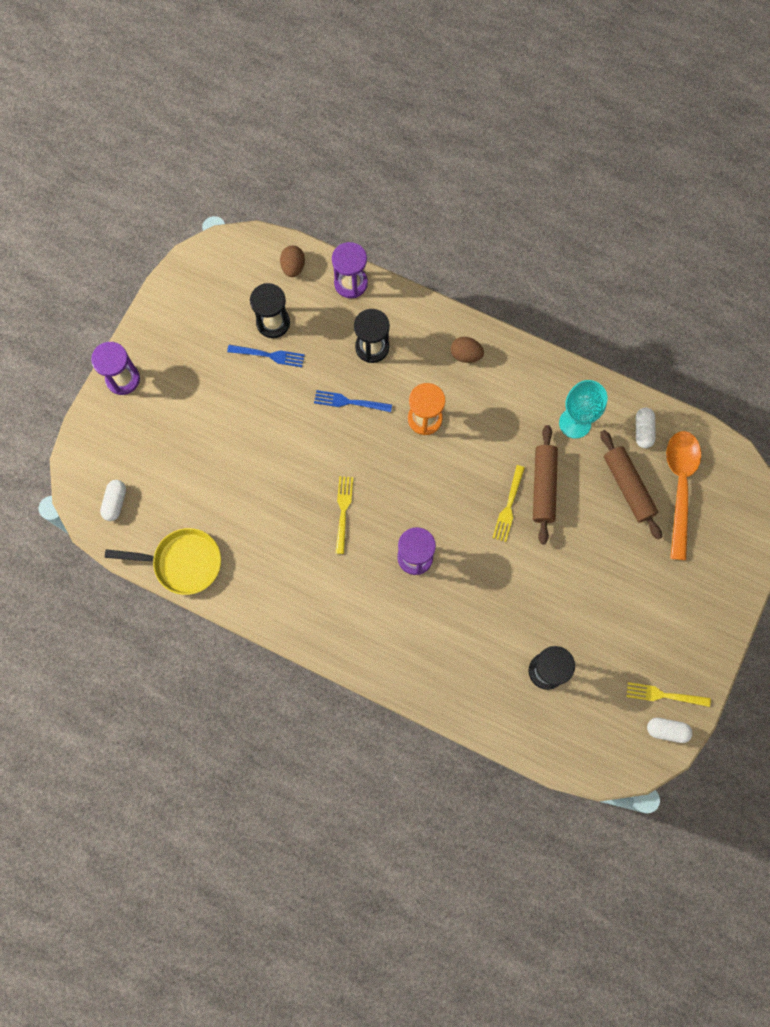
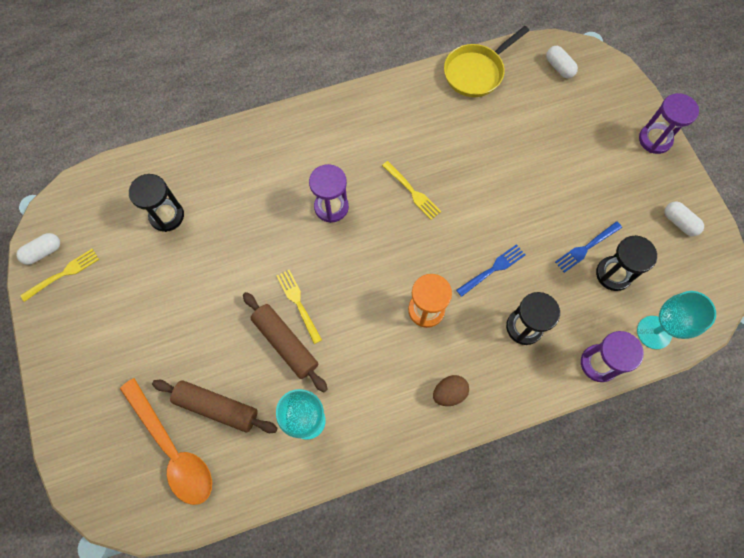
camera: 135 degrees right, 5 degrees down
brown egg [280,245,305,277] -> turquoise goblet [637,291,716,349]
white capsule [636,408,655,448] -> white capsule moved to [665,202,704,236]

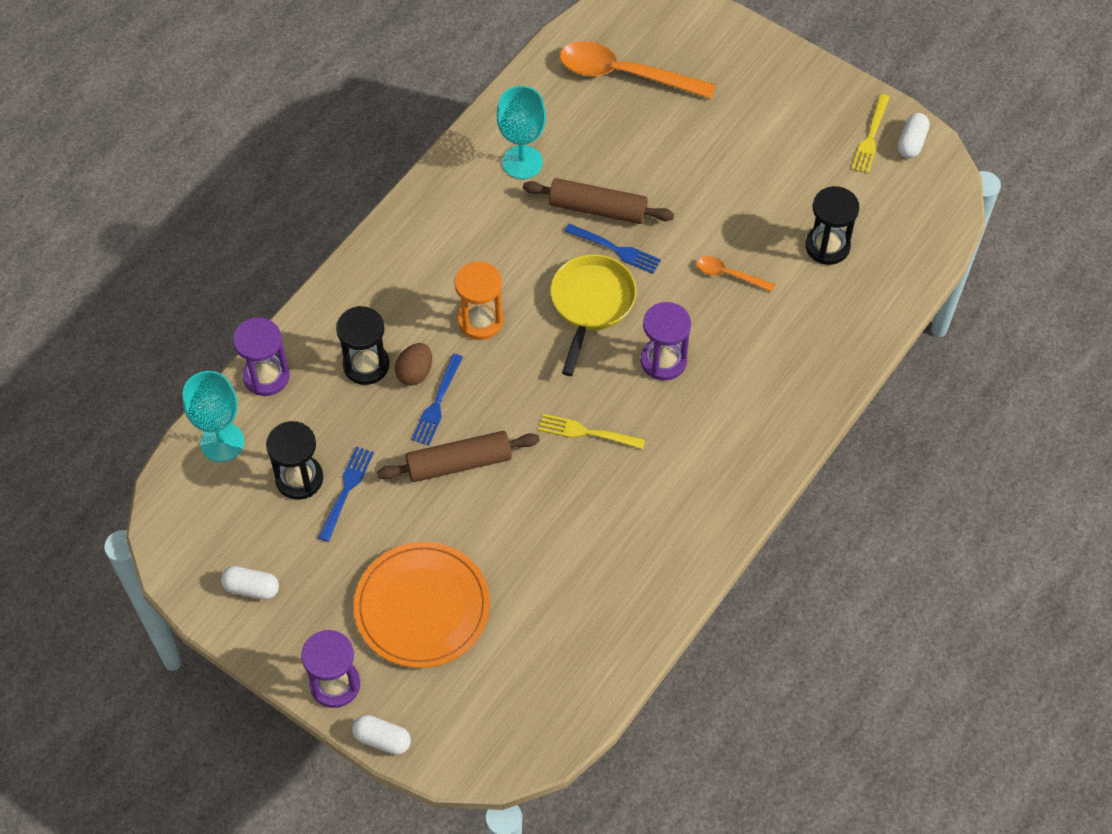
camera: 145 degrees right, 10 degrees down
brown rolling pin [152,380,278,433] -> brown rolling pin moved to [377,431,540,482]
yellow fork [277,270,322,344] -> blue fork [564,224,661,274]
brown egg [433,375,469,406] -> brown egg moved to [395,343,432,386]
yellow pan [444,26,529,97] -> yellow pan moved to [551,254,637,376]
white capsule [546,46,578,78] -> white capsule moved to [352,715,411,755]
none -> orange plate [354,542,490,668]
none -> orange spoon [696,256,775,292]

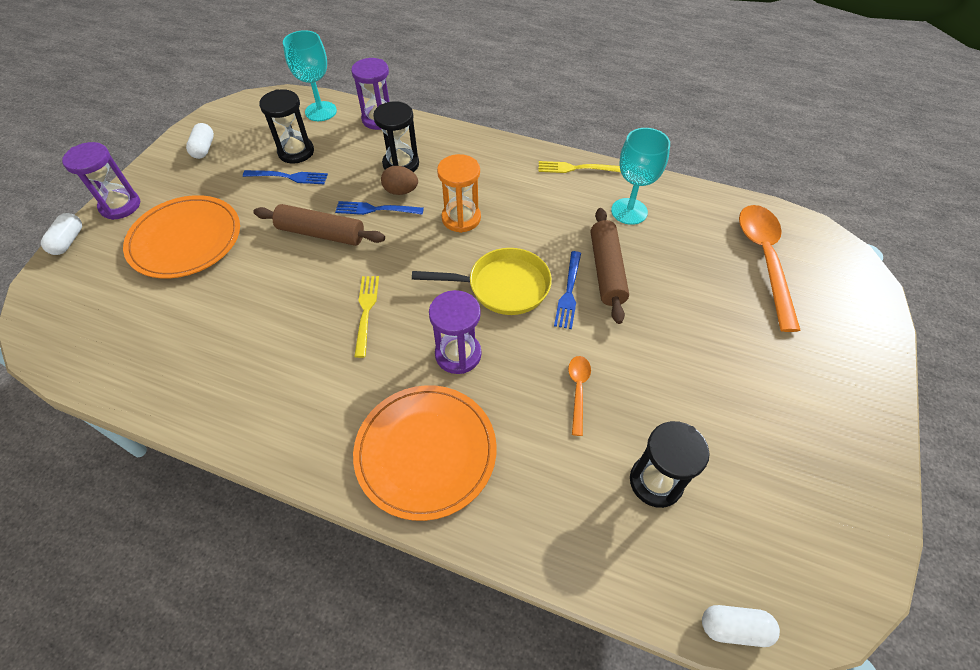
camera: 75 degrees right, 5 degrees down
brown rolling pin [377,431,540,482] -> brown rolling pin turned 45 degrees counterclockwise [254,204,385,246]
yellow fork [851,94,890,174] -> yellow fork moved to [538,161,621,173]
white capsule [898,113,930,158] -> white capsule moved to [702,605,780,647]
none -> orange plate [353,385,496,521]

